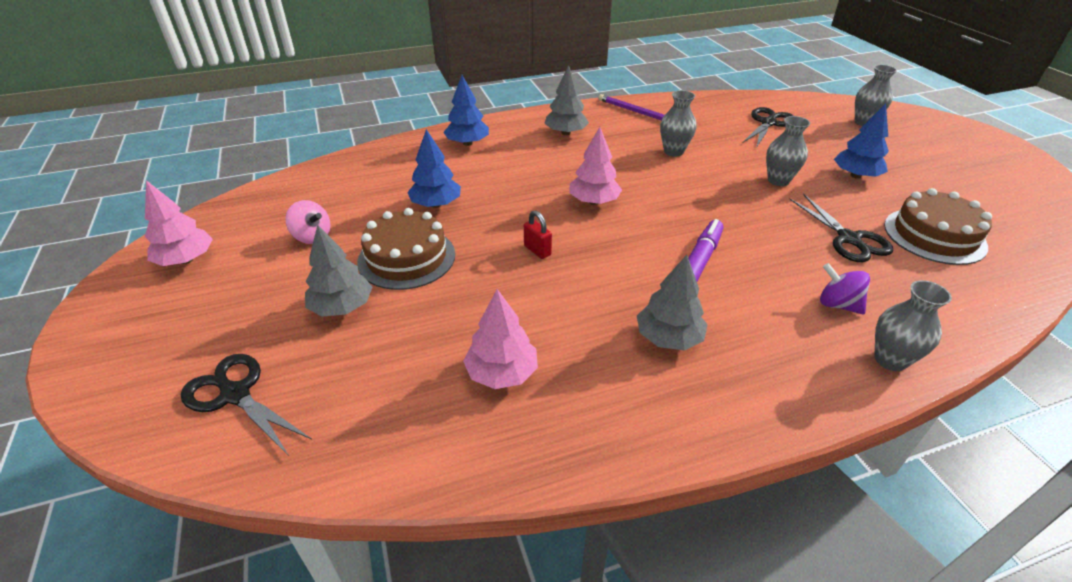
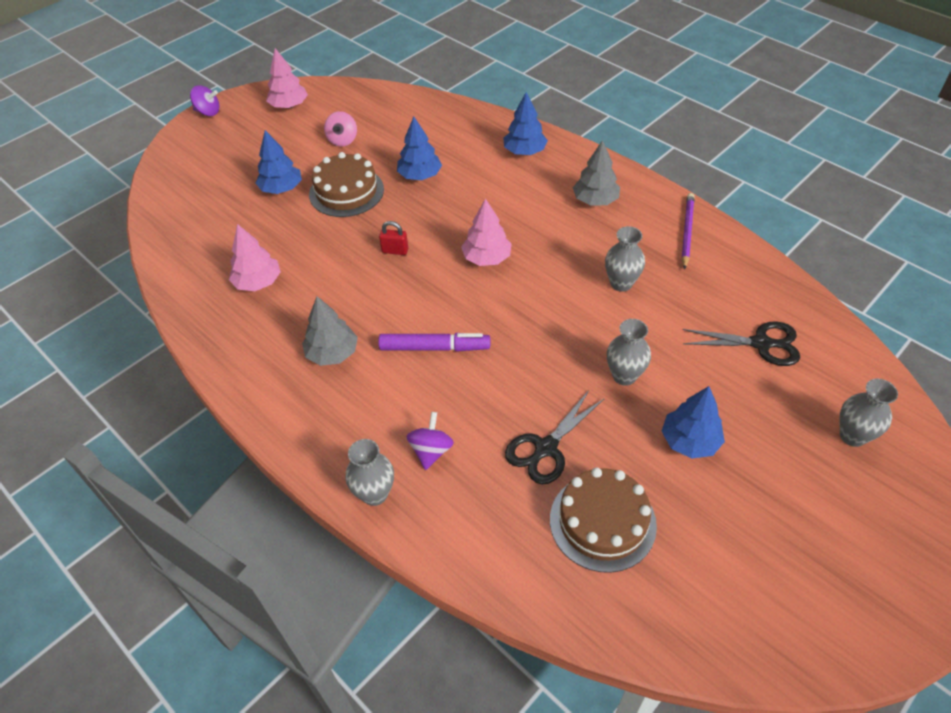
camera: 65 degrees right, 10 degrees up
black scissors [181,354,312,456] -> none
grey tree [305,225,372,317] -> blue tree [256,130,302,194]
red padlock [524,210,552,259] -> red padlock turned 75 degrees clockwise [379,221,408,255]
none -> purple spinning top [190,85,220,116]

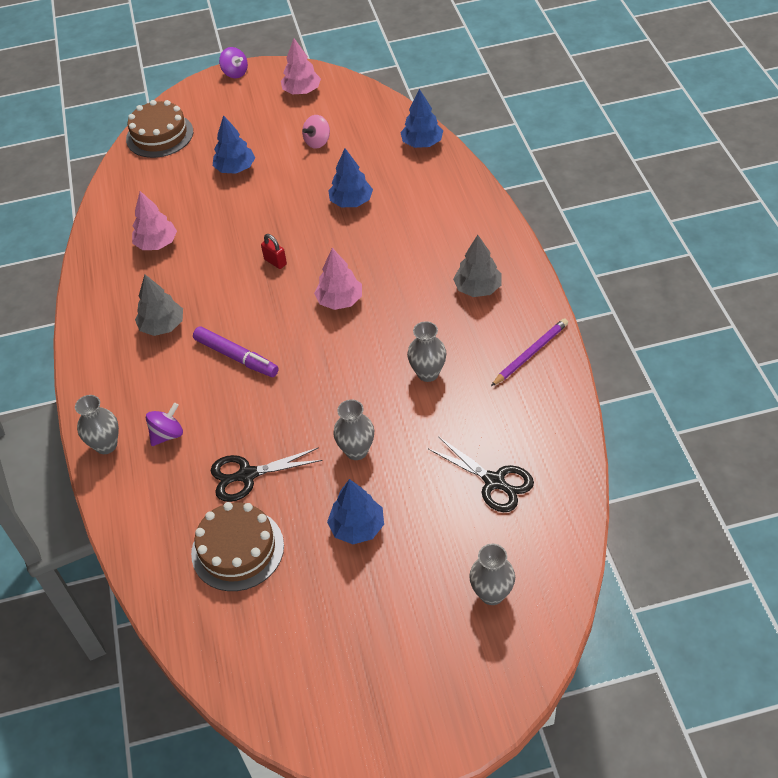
camera: 35 degrees right, 0 degrees up
brown cake [309,152,384,217] -> brown cake moved to [126,100,193,158]
blue tree [503,92,548,155] -> blue tree moved to [400,89,443,148]

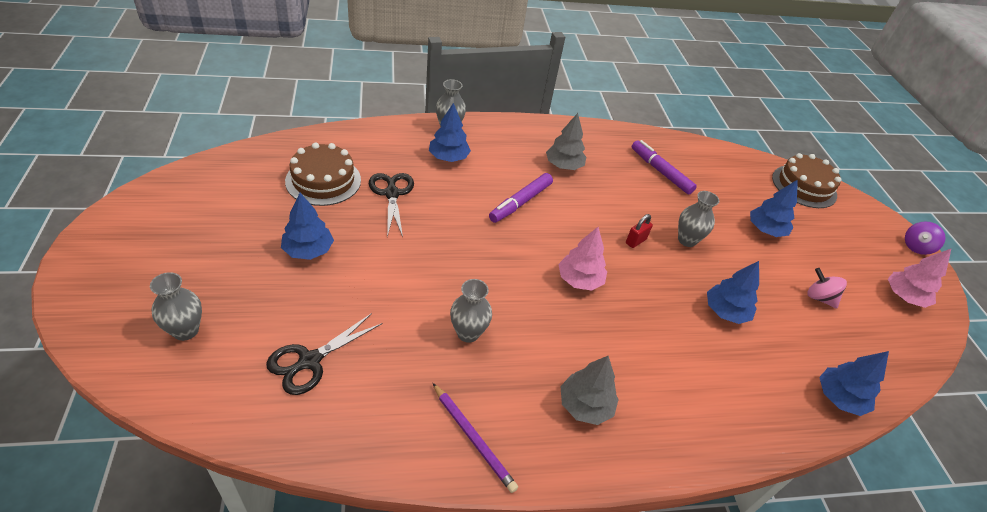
camera: 85 degrees right, 5 degrees down
pink tree [132,191,177,250] -> purple marker [632,140,697,195]
purple spinning top [146,403,183,446] -> blue tree [429,103,471,162]
grey vase [333,399,374,460] -> grey vase moved to [678,191,719,247]

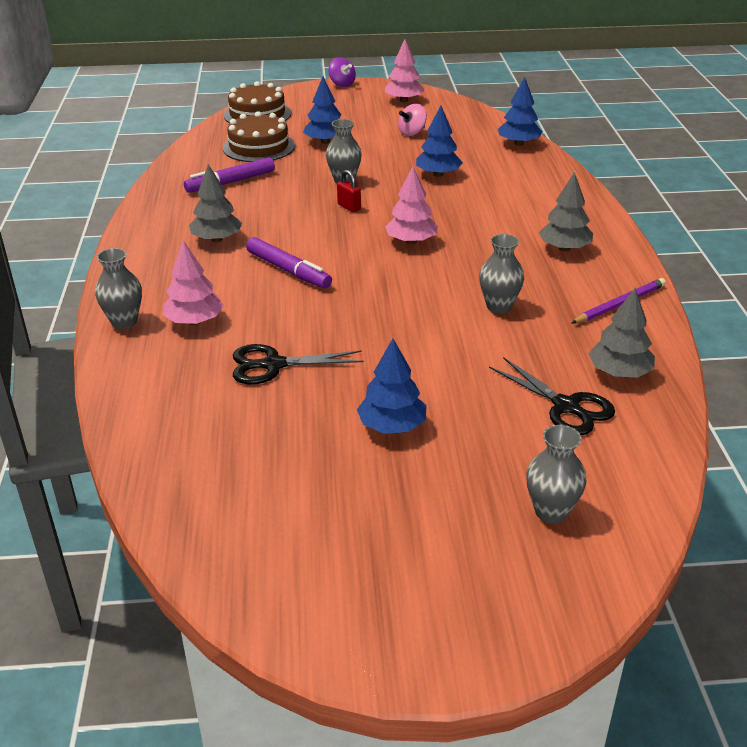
camera: 80 degrees left, 10 degrees down
brown cake [285,142,361,206] -> brown cake moved to [223,111,295,162]
blue tree [429,103,471,162] -> pink tree [163,240,224,325]
none -> grey tree [588,288,655,378]

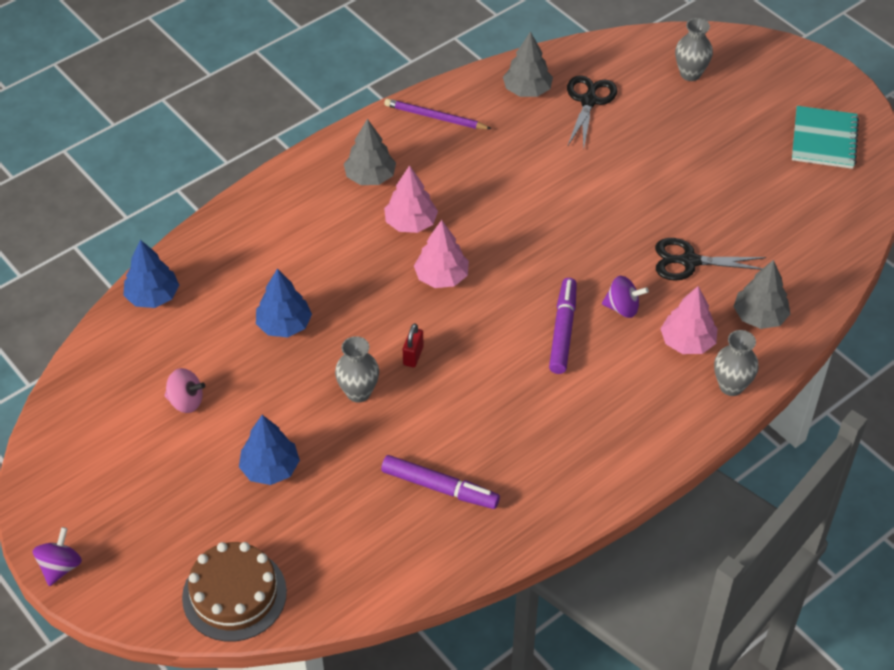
camera: 125 degrees left, 15 degrees up
grey tree [189,164,242,242] -> grey tree moved to [733,260,791,329]
brown cake [223,111,295,162] -> none
black scissors [233,344,364,384] -> black scissors turned 135 degrees clockwise [655,238,766,281]
blue tree [357,338,427,434] -> none
pink tree [385,39,425,102] -> pink tree moved to [384,165,438,233]
grey vase [479,234,524,314] -> none
none -> purple spinning top [602,276,649,318]
none -> turquoise notebook [792,106,859,169]

